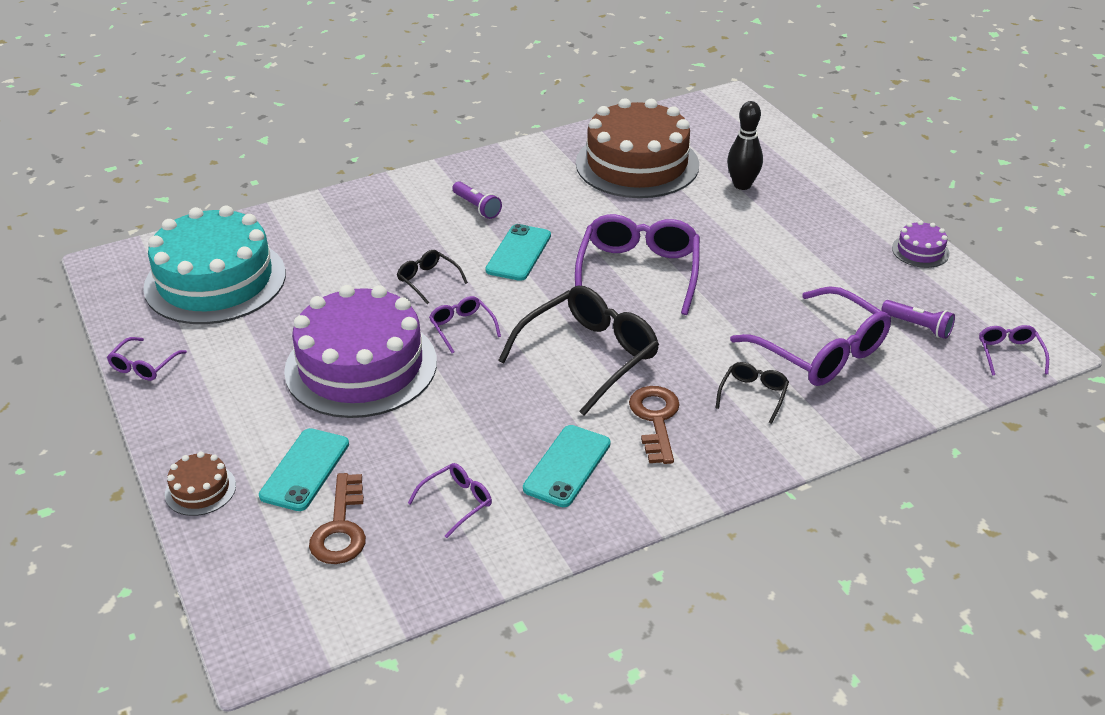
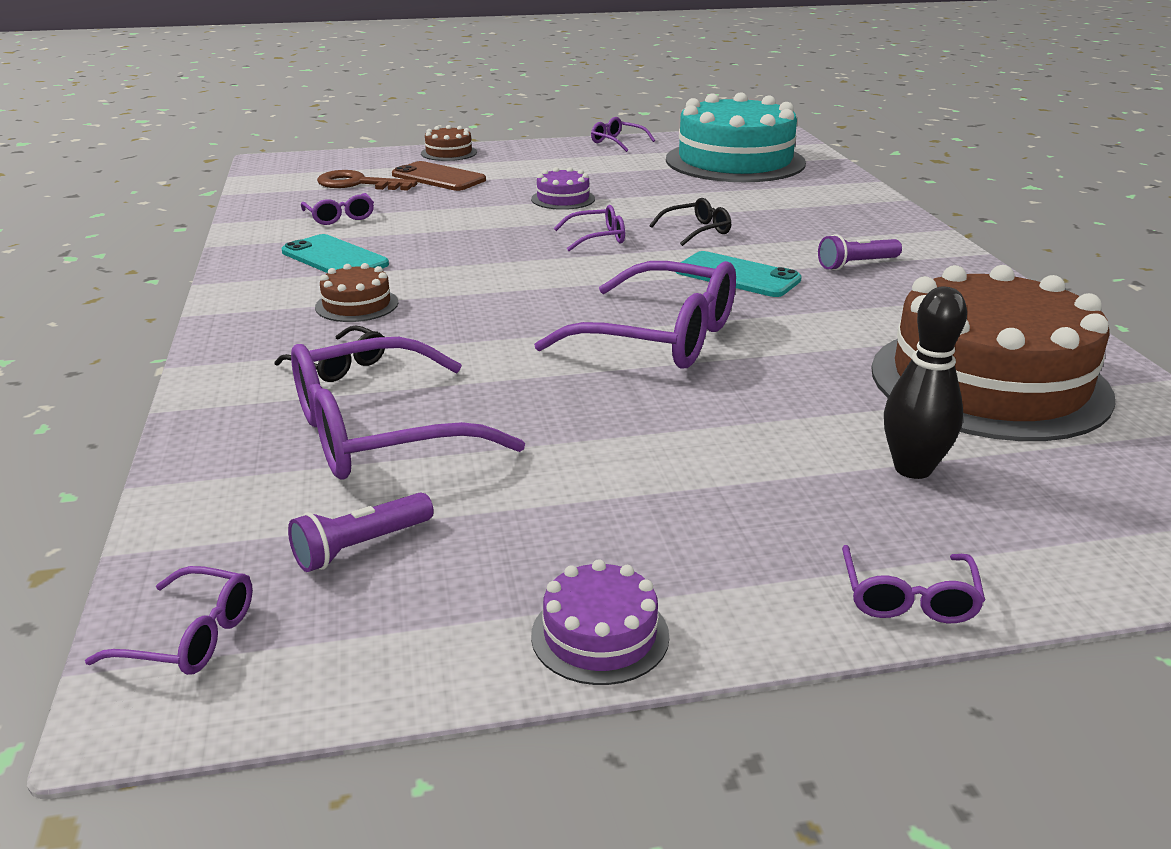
camera: 105 degrees right, 10 degrees down
turquoise phone [259,428,349,511] -> brown phone [392,161,486,191]
purple cake [284,285,437,418] -> purple cake [531,167,595,210], size x0.41
black glasses [498,286,659,416] -> none
brown key [629,386,680,464] -> brown cake [315,263,398,322]
none -> purple glasses [842,545,985,623]

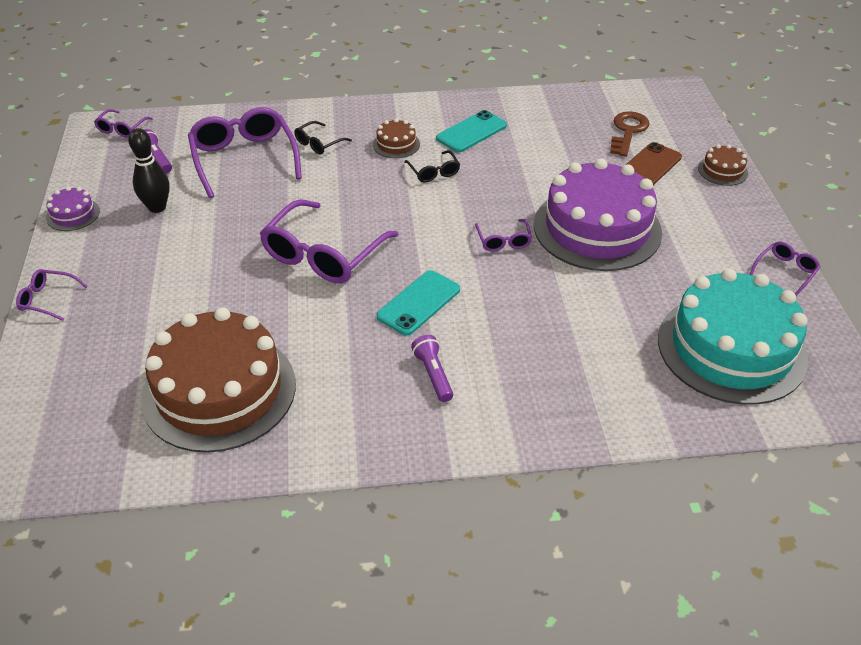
camera: 95 degrees right, 15 degrees up
purple glasses [301,193,374,225] -> none
purple cake [531,167,595,210] -> purple cake [534,158,662,271], size x2.42
black glasses [649,198,731,246] -> black glasses moved to [404,150,460,183]
black bowling pin [884,287,967,479] -> black bowling pin moved to [128,128,170,213]

